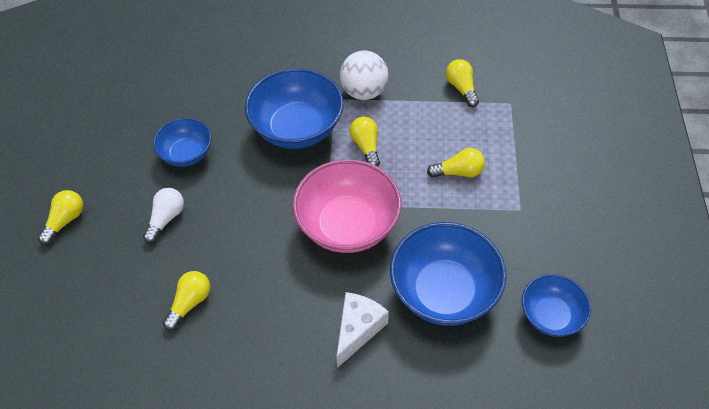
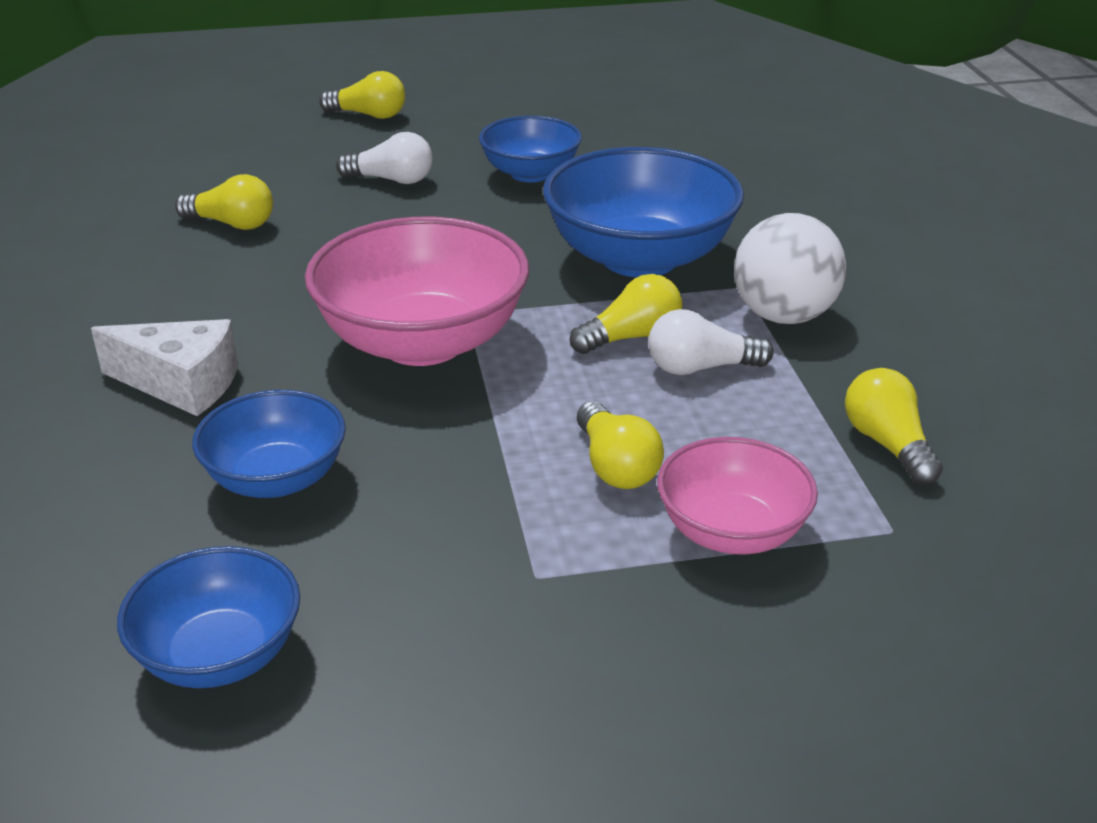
camera: 75 degrees right, 20 degrees down
blue bowl [390,222,507,326] -> blue bowl [192,390,346,498], size x0.59
yellow light bulb [446,59,479,107] -> yellow light bulb turned 75 degrees counterclockwise [845,368,943,485]
none -> white light bulb [648,309,774,375]
none -> pink bowl [657,437,818,555]

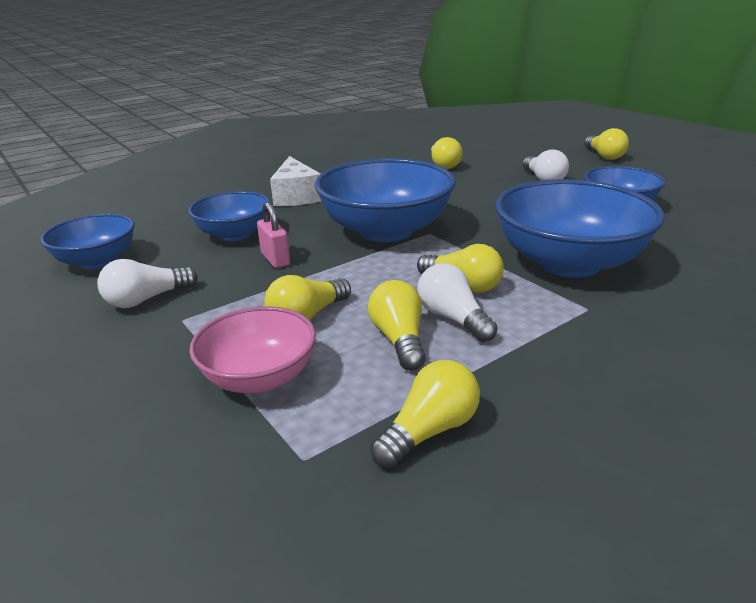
camera: 65 degrees right, 5 degrees down
pink bowl [305,217,529,366] -> blue bowl [315,158,455,242]
white ball [734,213,846,324] -> none
none -> white light bulb [97,259,198,308]
none -> pink padlock [257,202,290,268]
none -> yellow light bulb [368,280,426,370]

